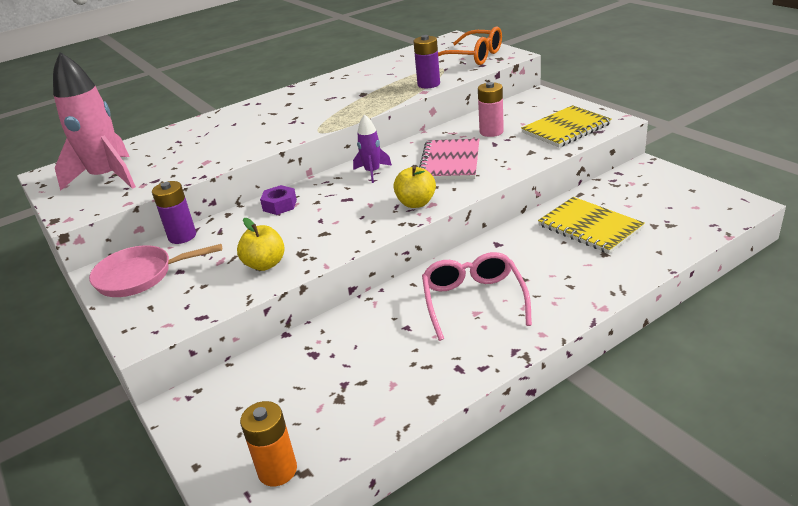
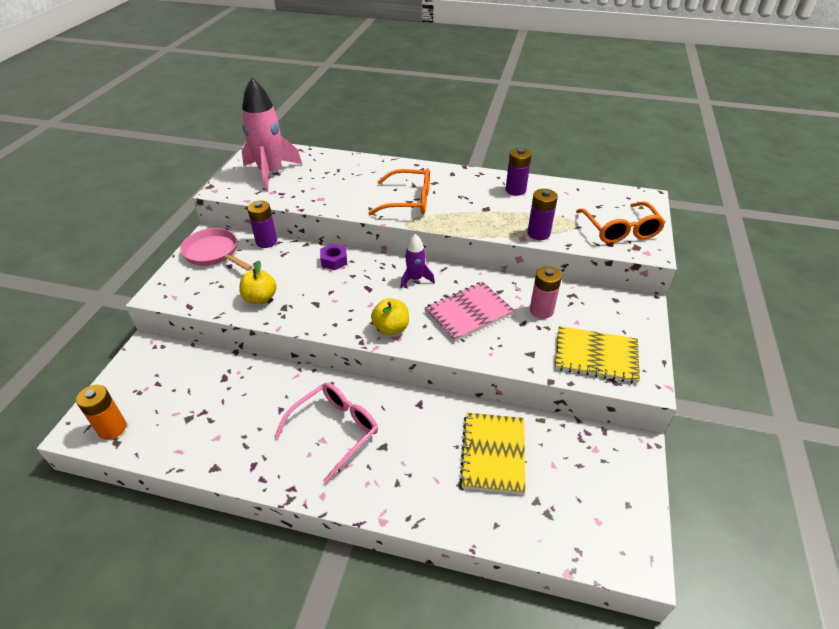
camera: 45 degrees right, 10 degrees up
none -> orange glasses [368,168,430,215]
none -> purple battery [506,148,532,196]

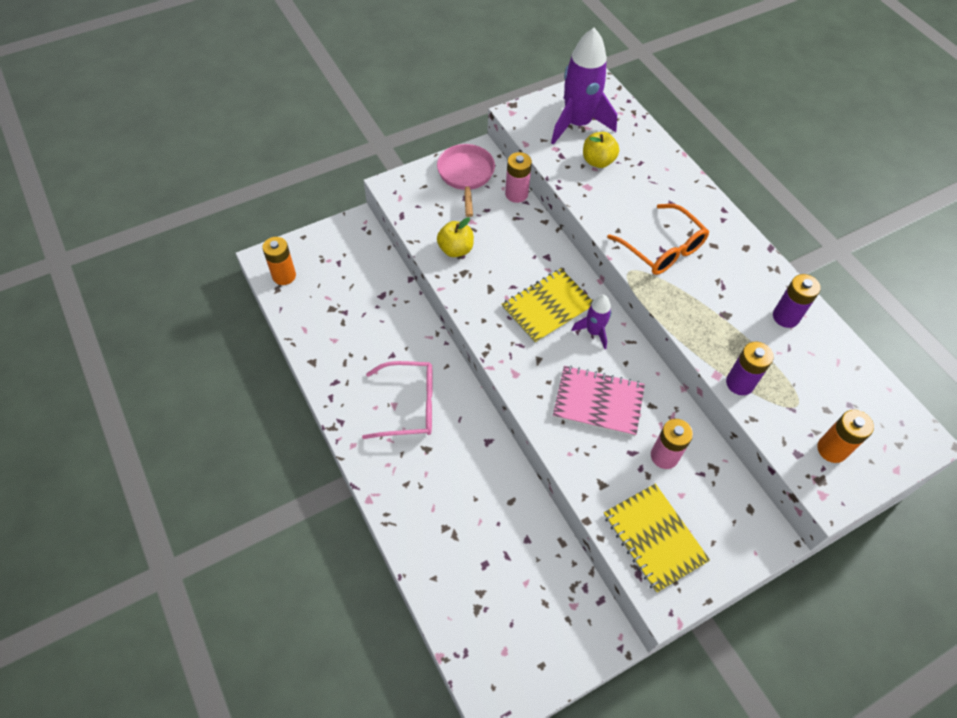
camera: 45 degrees right, 15 degrees up
pink rocket [242,78,302,191] -> purple rocket [551,28,617,145]
purple battery [247,201,277,248] -> pink battery [505,152,532,203]
purple nut [320,244,347,270] -> none
yellow apple [371,298,409,335] -> yellow apple moved to [583,132,619,168]
yellow notebook [459,413,525,495] -> yellow notebook moved to [501,269,593,344]
orange glasses [576,202,665,243] -> orange battery [817,410,874,463]

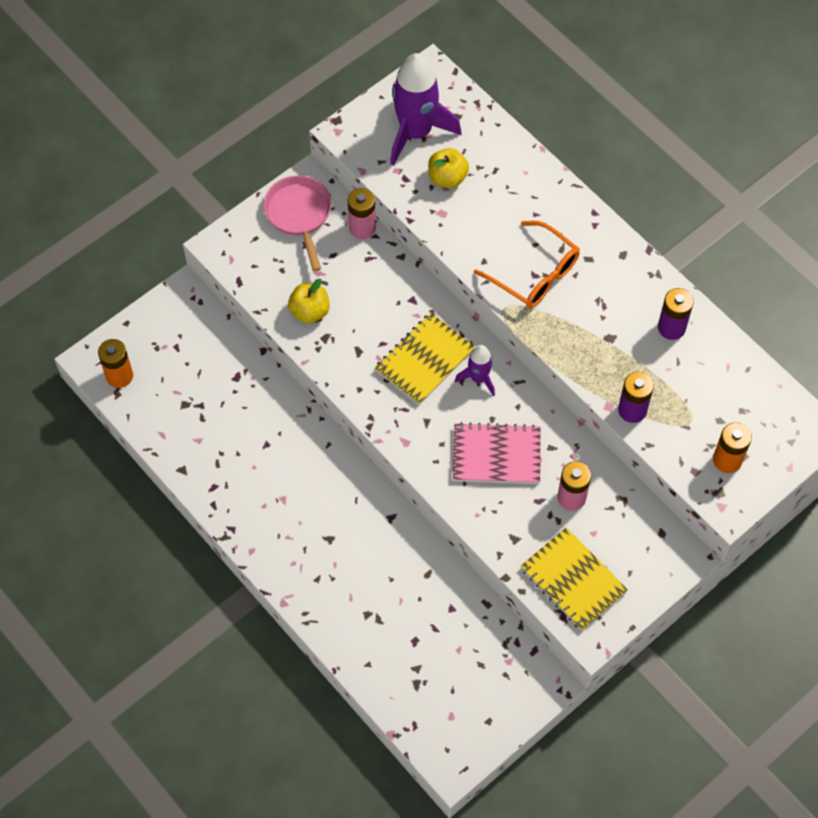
camera: 10 degrees left, 5 degrees up
pink glasses [362,361,433,439] -> none

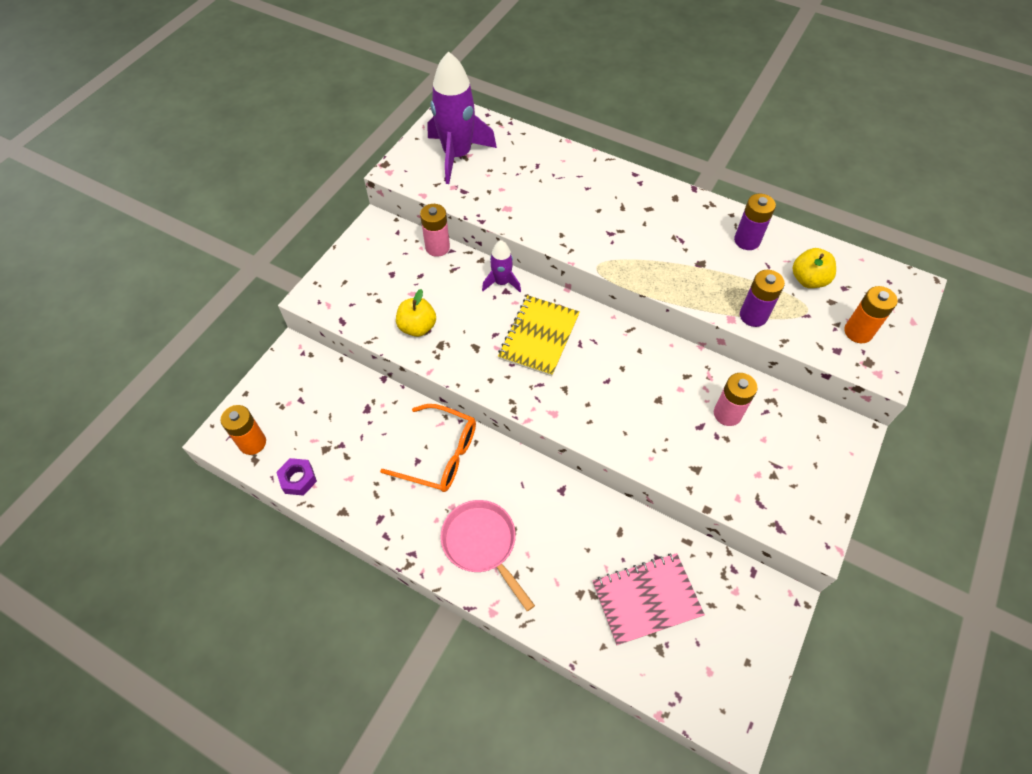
camera: 20 degrees left, 5 degrees down
pink pan [264,175,331,271] -> pink pan moved to [440,500,535,611]
yellow apple [428,148,469,188] -> yellow apple moved to [792,248,836,288]
pink notebook [453,422,541,484] -> pink notebook moved to [593,553,705,646]
purple rocket [455,345,495,396] -> purple rocket moved to [482,240,521,292]
orange glasses [474,221,580,308] -> orange glasses moved to [380,404,476,492]
yellow notebook [521,528,628,631] -> none
none -> purple nut [276,458,317,496]

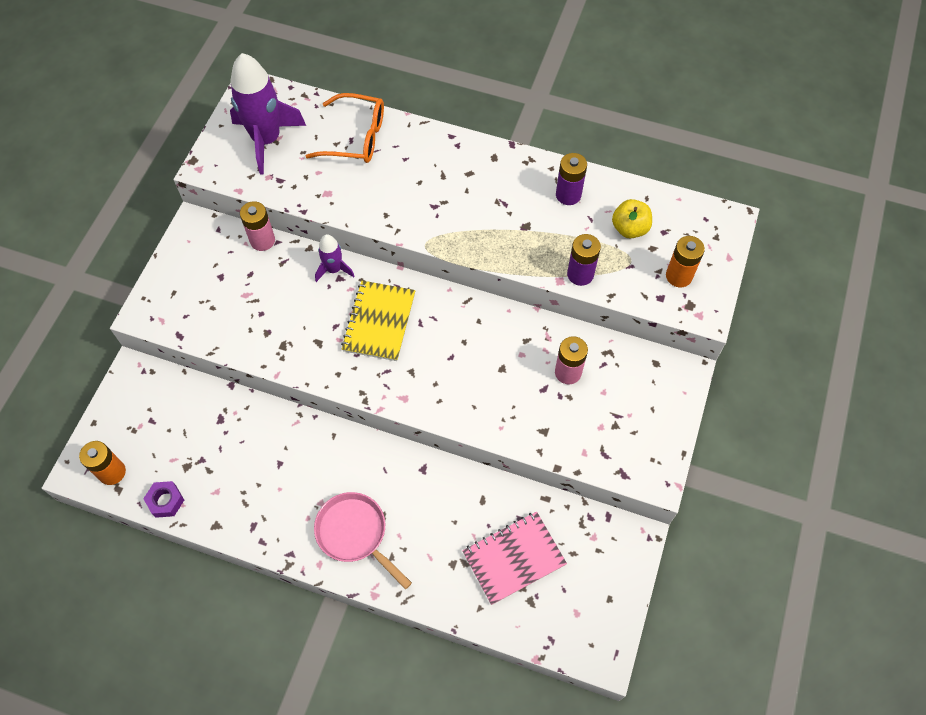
camera: 10 degrees left, 5 degrees up
orange glasses [380,404,476,492] -> orange glasses moved to [306,93,384,163]
yellow apple [396,289,436,337] -> none

